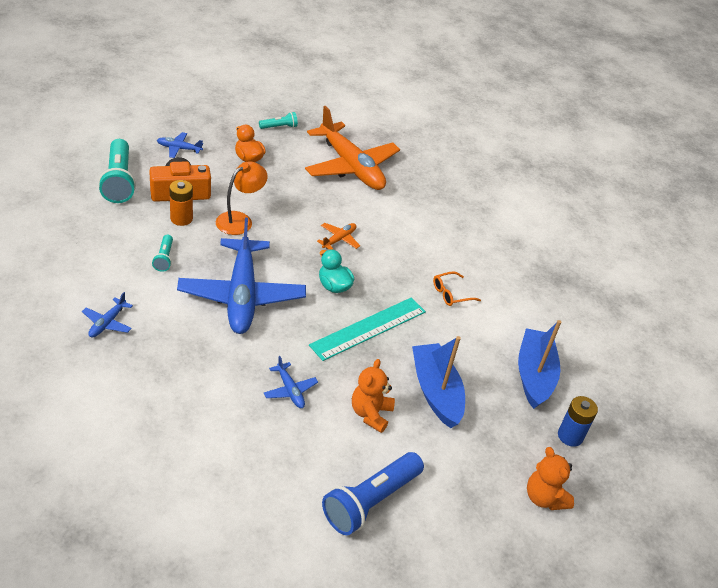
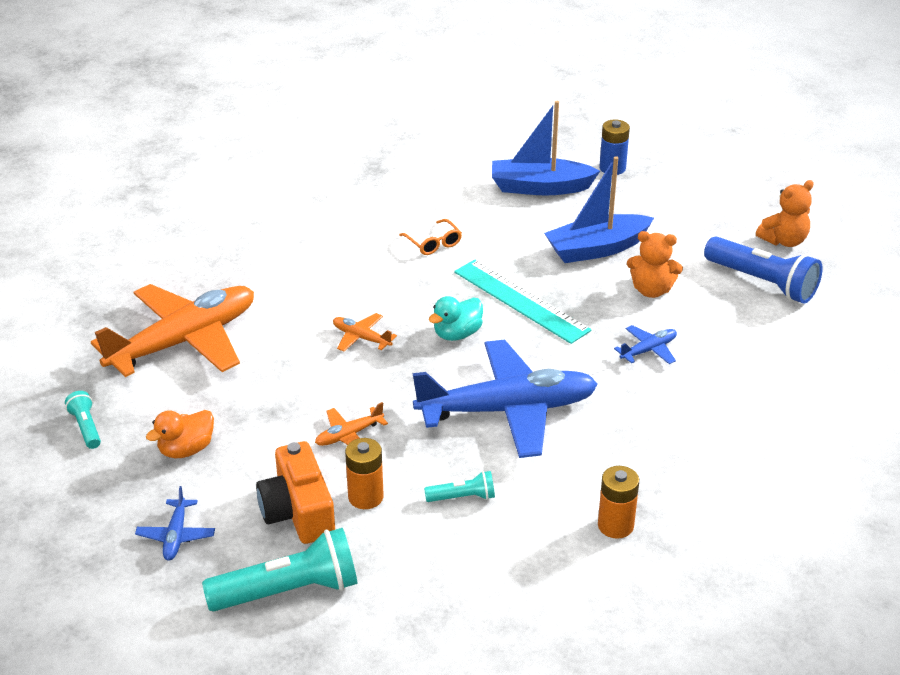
camera: 90 degrees left, 5 degrees down
blue plane [82,292,133,337] -> orange battery [598,466,639,539]
orange lamp [216,161,268,235] -> orange plane [315,402,388,446]
orange teddy bear [527,447,574,510] -> orange teddy bear moved to [756,180,814,247]

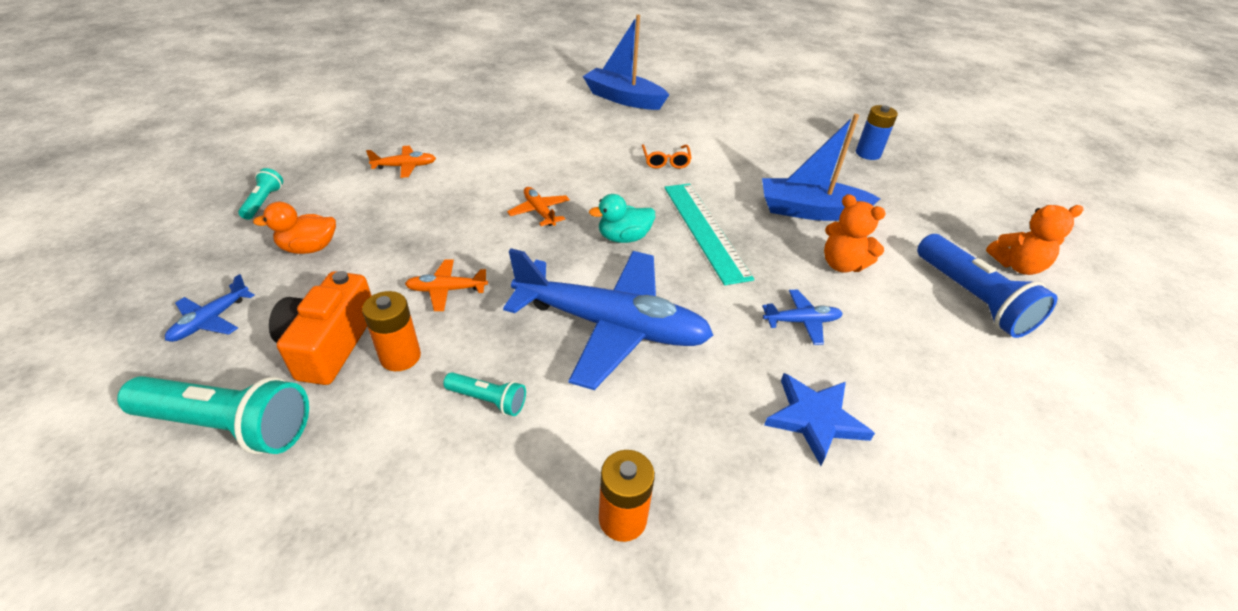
camera: 25 degrees right, 5 degrees up
orange plane [91,284,254,377] -> orange plane [366,146,436,178], size x0.41
blue boat [492,101,600,195] -> blue boat moved to [583,15,669,110]
none -> blue star [764,373,875,466]

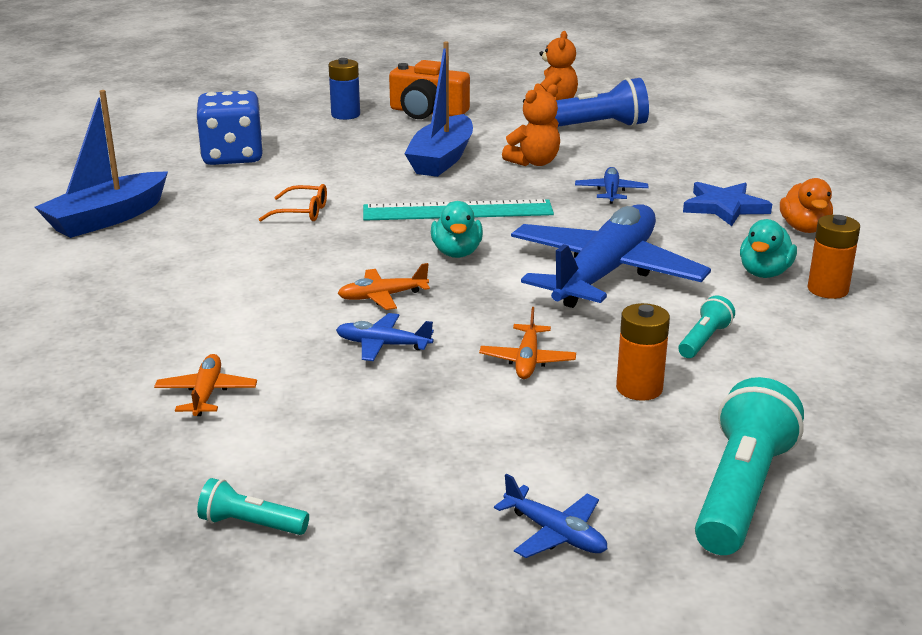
camera: 75 degrees left, 15 degrees down
orange duck [253,202,336,254] -> orange duck moved to [780,178,833,233]
orange camera [269,271,372,385] -> orange camera moved to [389,60,470,119]
none -> blue dice [196,90,263,165]
none -> blue plane [336,313,434,361]
none -> turquoise duck [740,219,797,278]

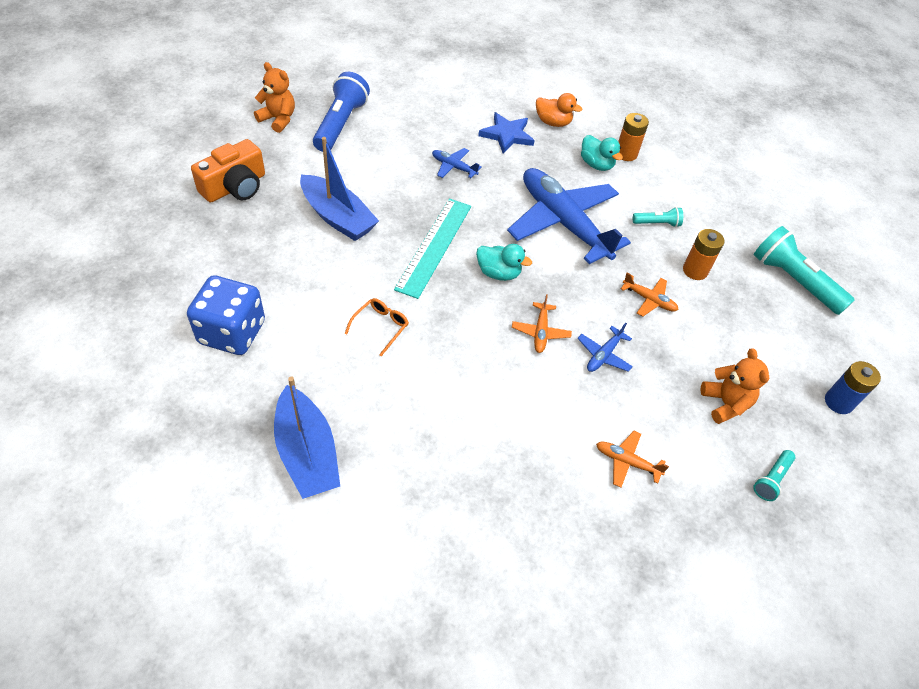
camera: 70 degrees left, 25 degrees up
blue battery [329,58,360,120] -> blue battery moved to [825,361,881,414]
blue plane [494,473,607,558] -> none
orange teddy bear [502,84,560,166] -> orange teddy bear moved to [700,348,769,424]
turquoise flashlight [678,295,735,358] -> turquoise flashlight turned 120 degrees clockwise [633,207,683,227]

